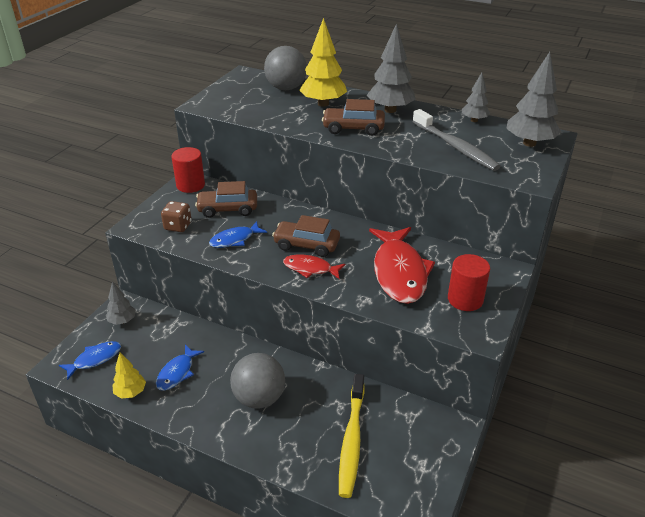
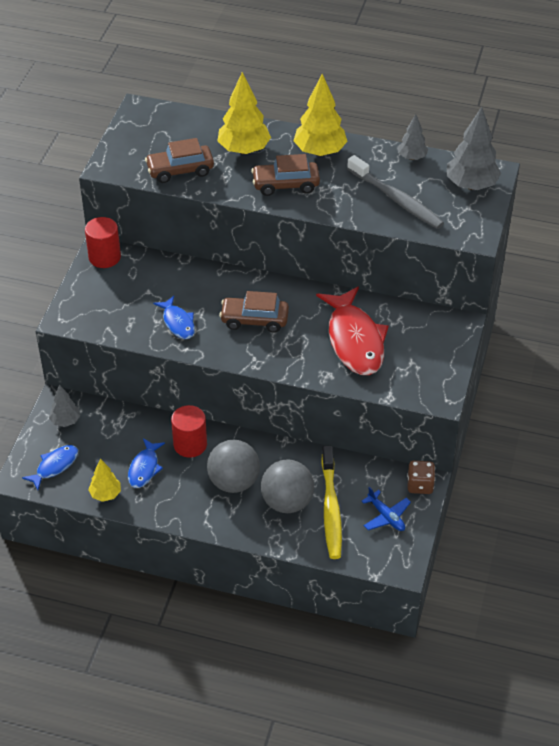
camera: 10 degrees left, 10 degrees up
brown dice [161,201,192,232] -> brown dice moved to [407,461,435,494]
brown car [195,181,257,218] -> brown car moved to [145,138,214,183]
blue fish [209,221,267,248] -> blue fish turned 75 degrees counterclockwise [153,296,195,339]
grey ball [264,46,307,90] -> grey ball moved to [261,459,314,513]
red fish [283,254,345,279] -> none
grey tree [367,23,416,113] -> yellow tree [294,74,348,156]
red cylinder [448,254,490,311] -> red cylinder moved to [171,405,207,458]
none -> blue plane [361,487,411,531]

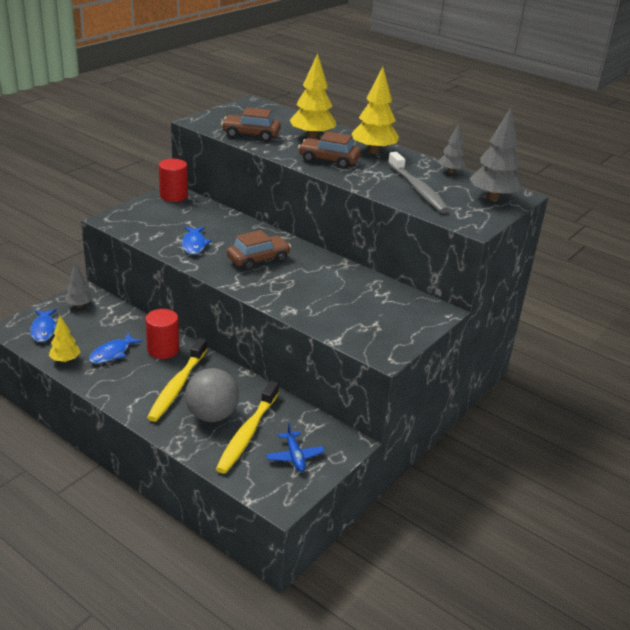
camera: 20 degrees right, 15 degrees down
blue fish [22,445,78,490] -> blue fish turned 105 degrees clockwise [30,309,57,342]
grey ball [207,440,260,493] -> yellow toothbrush [147,338,207,422]
brown car [219,291,289,333] -> brown car turned 120 degrees clockwise [227,230,291,271]
red fish [316,287,389,375] -> none
brown dice [407,461,435,494] -> none

